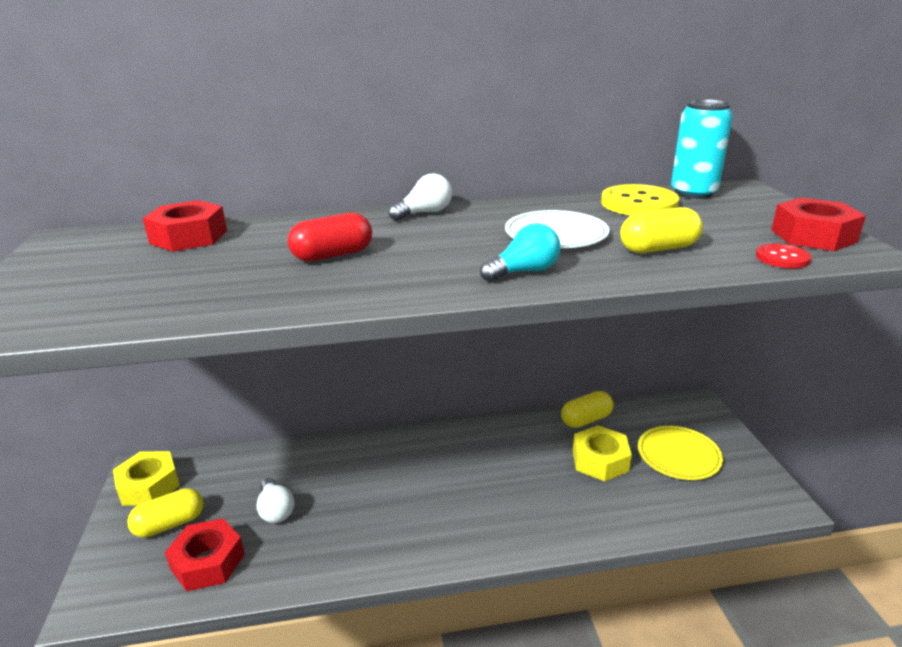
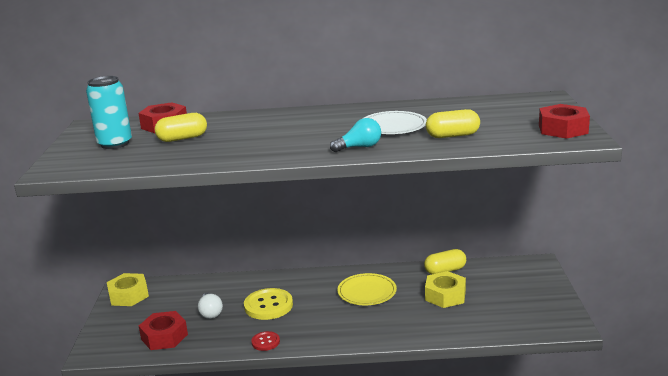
camera: 10 degrees right, 5 degrees down
yellow capsule [127,488,204,538] -> yellow capsule moved to [155,113,207,142]
red capsule [287,213,372,262] -> none
white light bulb [388,173,452,221] -> none
yellow button [601,184,679,215] -> yellow button moved to [244,288,293,320]
yellow plate [638,426,723,480] -> yellow plate moved to [337,273,397,305]
turquoise can [671,99,733,199] -> turquoise can moved to [86,76,132,149]
red button [756,244,812,269] -> red button moved to [251,331,280,351]

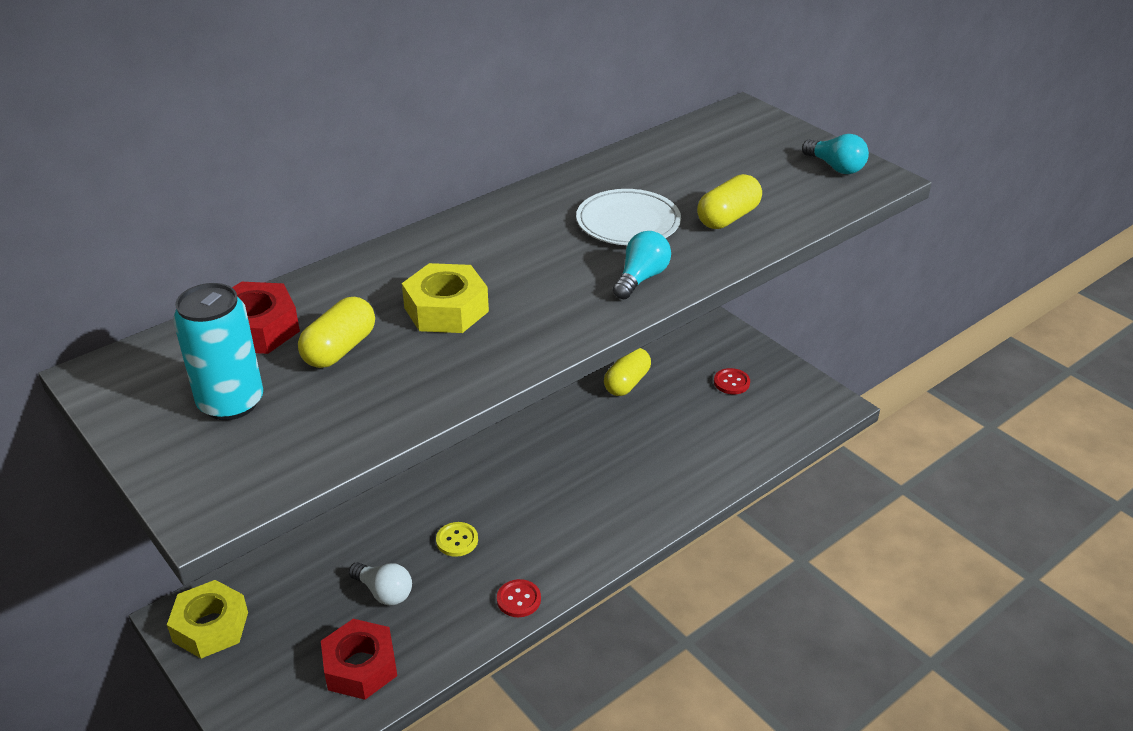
camera: 40 degrees left, 15 degrees up
yellow button [244,288,293,320] -> yellow button [436,522,478,557], size x0.54
yellow plate [337,273,397,305] -> none
yellow nut [425,271,466,308] -> yellow nut moved to [402,263,489,333]
red nut [539,104,590,139] -> turquoise light bulb [802,134,869,174]
none -> red button [714,368,750,394]

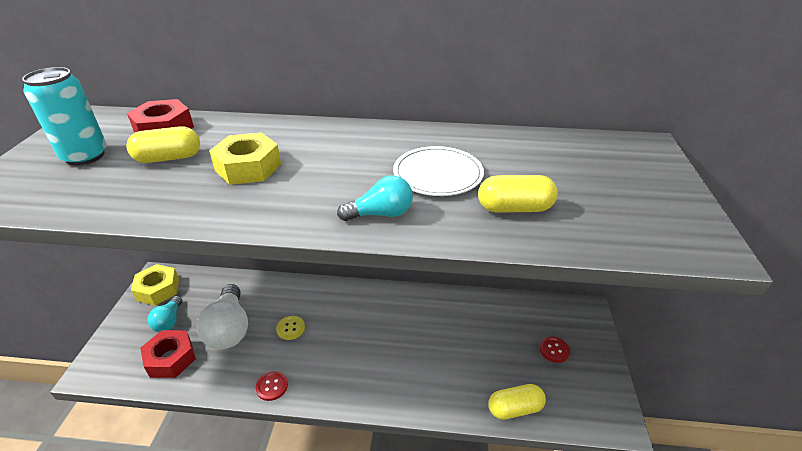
camera: 45 degrees right, 0 degrees up
white light bulb [349,562,412,605] -> white light bulb [196,284,248,350], size x1.78
yellow capsule [604,348,651,396] -> yellow capsule moved to [488,384,546,420]
turquoise light bulb [802,134,869,174] -> turquoise light bulb moved to [147,296,182,332]

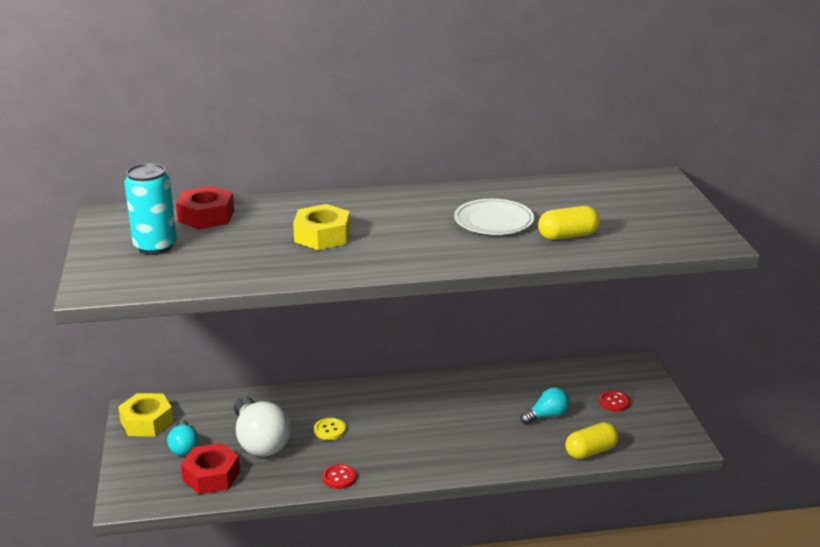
camera: 15 degrees left, 10 degrees down
yellow capsule [126,126,200,163] -> none
turquoise light bulb [337,176,413,221] -> turquoise light bulb moved to [520,387,569,424]

